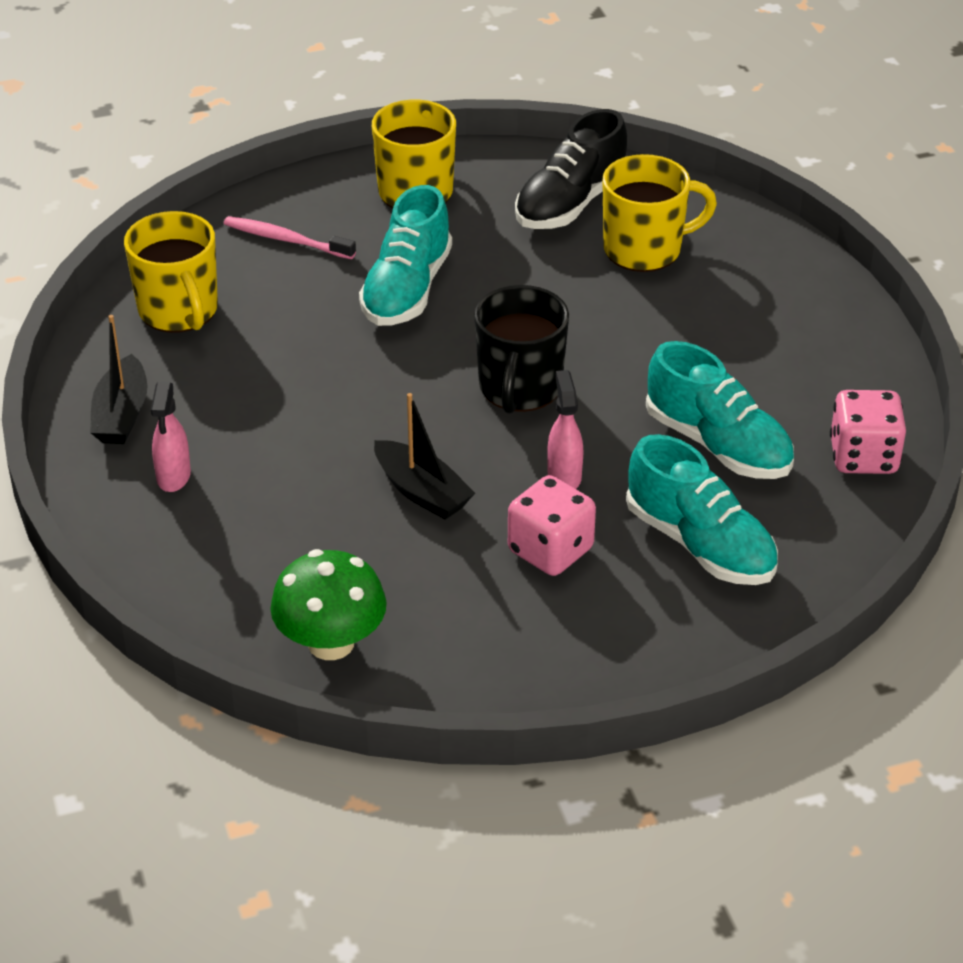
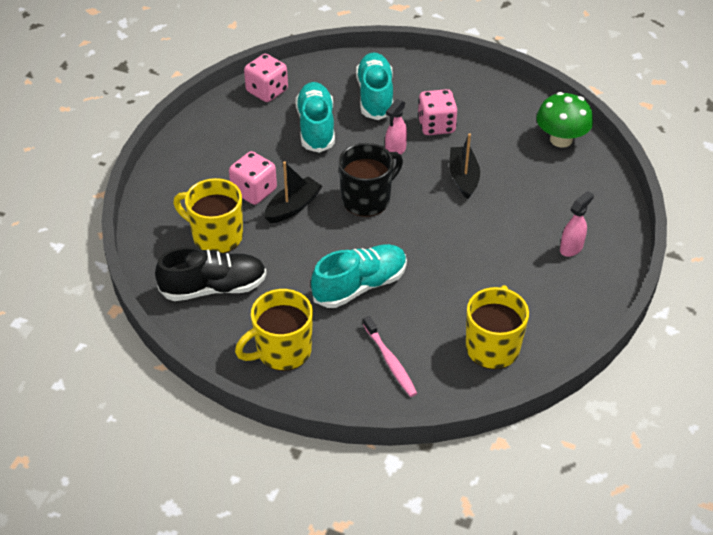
camera: 140 degrees left, 5 degrees up
black boat [90,315,147,444] -> black boat moved to [265,161,322,223]
none -> pink dice [229,151,277,205]

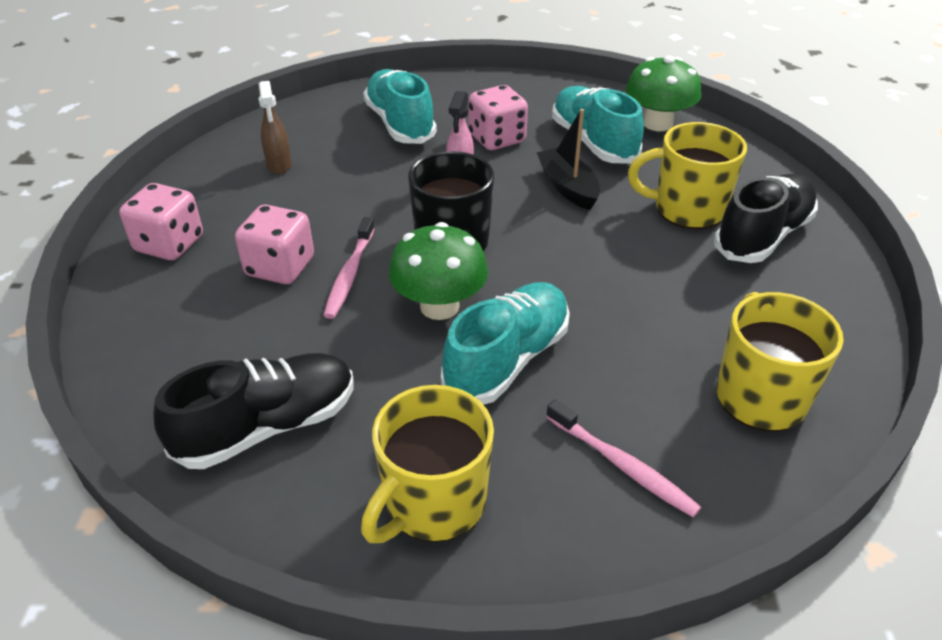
camera: 20 degrees left, 5 degrees down
yellow mug [173,178,243,253] -> yellow mug moved to [628,122,747,229]
pink dice [244,54,288,102] -> pink dice moved to [119,183,203,260]
black boat [265,161,322,223] -> pink toothbrush [323,217,375,319]
turquoise shoe [295,82,335,153] -> turquoise shoe moved to [552,86,644,163]
pink spray bottle [560,191,594,257] -> black shoe [714,174,818,263]
none -> brown spray bottle [259,81,292,174]
none -> green mushroom [389,222,488,320]

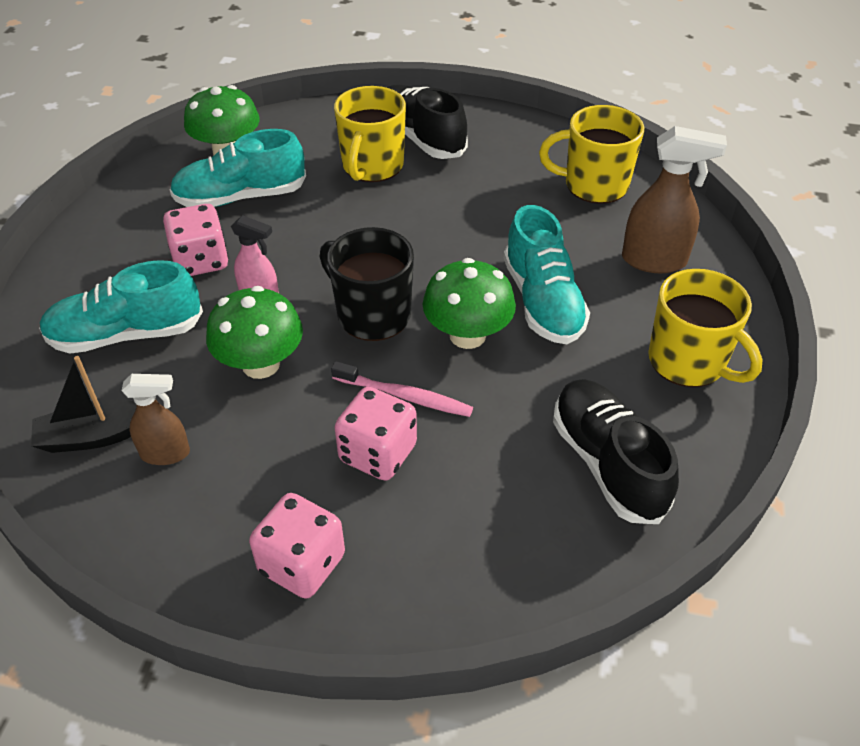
camera: 80 degrees left, 5 degrees up
turquoise shoe [441,282,570,405] -> turquoise shoe turned 150 degrees counterclockwise [504,205,590,344]
black boat [537,109,600,210] -> black boat moved to [31,356,137,453]
pink toothbrush [546,400,701,518] -> brown spray bottle [622,126,727,273]
none -> green mushroom [206,286,303,379]

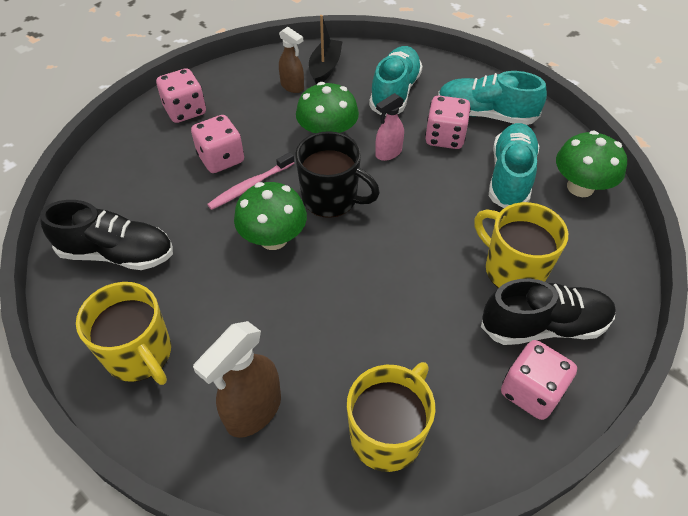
camera: 120 degrees right, 5 degrees up
brown spray bottle [121,374,190,465] -> brown spray bottle turned 75 degrees counterclockwise [279,27,304,93]
black mug [320,227,414,341] -> black mug turned 45 degrees clockwise [295,131,380,218]
turquoise shoe [504,205,590,344] -> turquoise shoe moved to [438,71,547,125]
yellow mug [648,269,763,387] -> yellow mug turned 120 degrees counterclockwise [76,282,171,385]
none -> pink dice [501,340,577,420]

